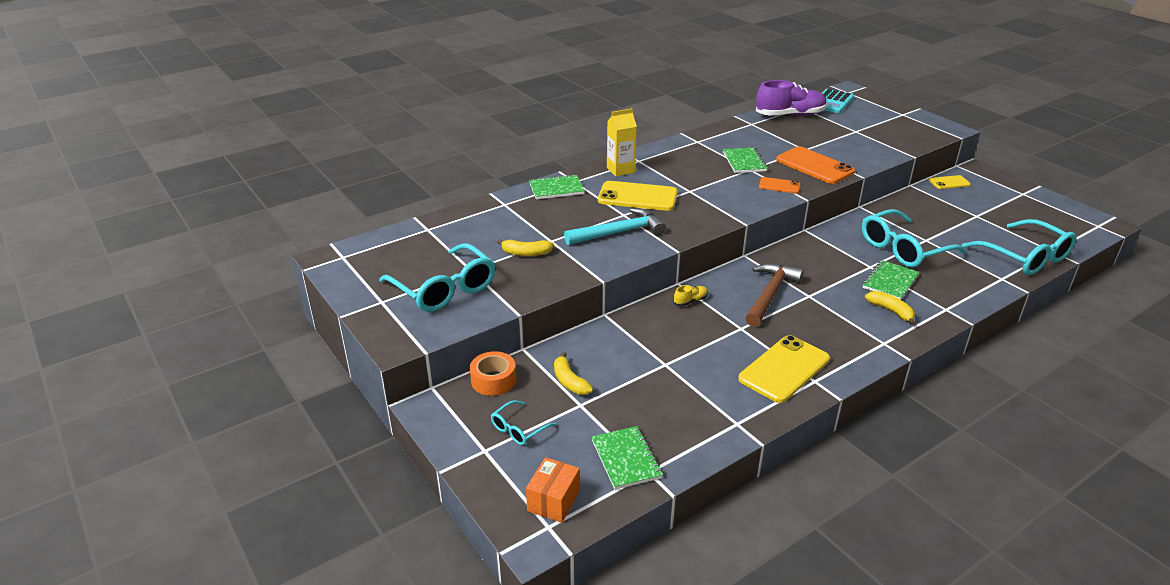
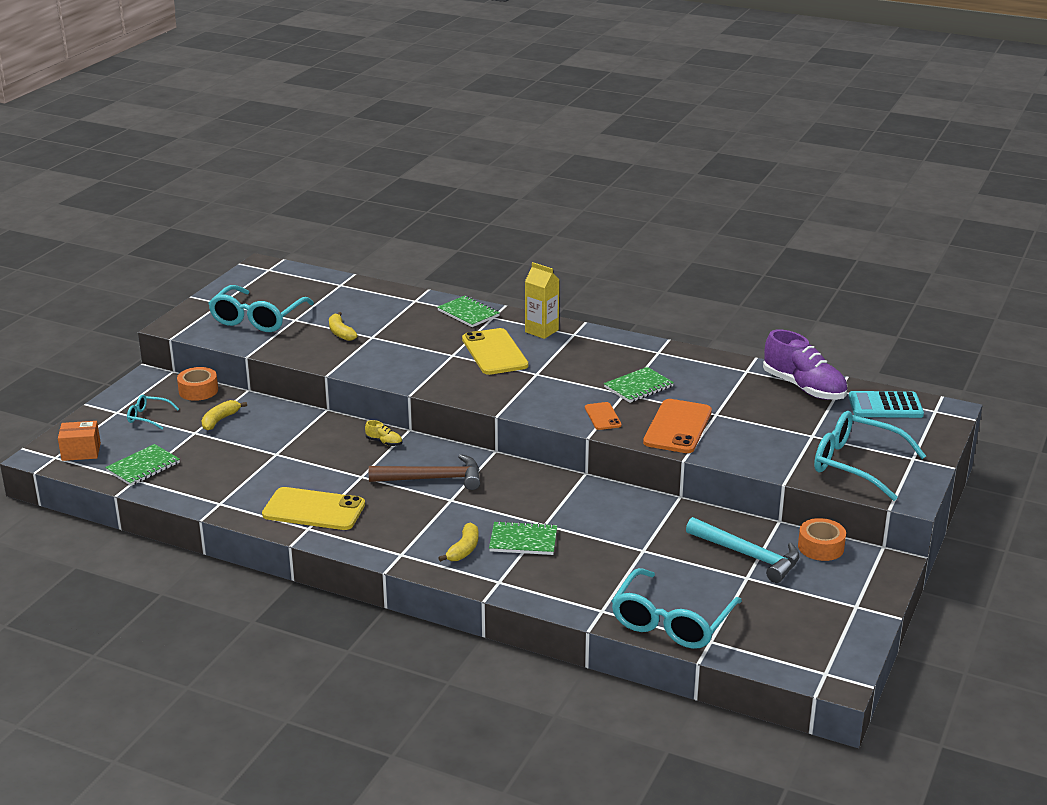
camera: 60 degrees right, 5 degrees down
turquoise hammer [564,208,666,245] -> turquoise hammer moved to [686,517,800,583]
turquoise glasses [862,209,966,267] -> turquoise glasses moved to [814,411,926,501]
yellow phone [929,175,971,189] -> orange tape [798,518,846,561]

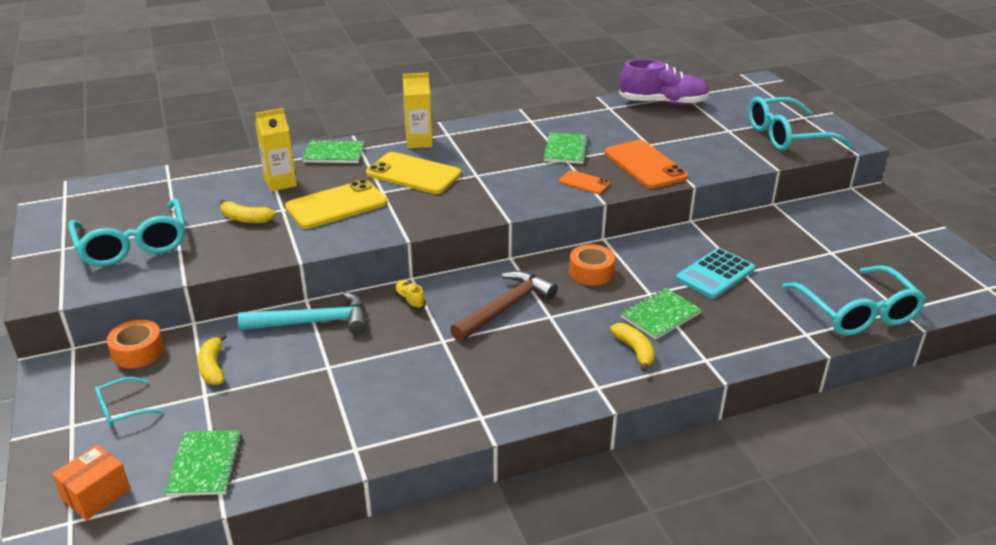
camera: 45 degrees left, 5 degrees up
yellow phone [262,487,365,530] -> yellow phone moved to [285,179,387,229]
yellow shoe [365,420,402,446] -> yellow shoe turned 105 degrees counterclockwise [395,280,426,309]
turquoise hammer [686,517,800,583] -> turquoise hammer moved to [238,291,366,334]
orange tape [798,518,846,561] -> orange tape moved to [569,244,615,286]
turquoise calculator [849,391,924,418] -> turquoise calculator moved to [676,248,755,299]
none -> yellow carton [255,108,297,192]

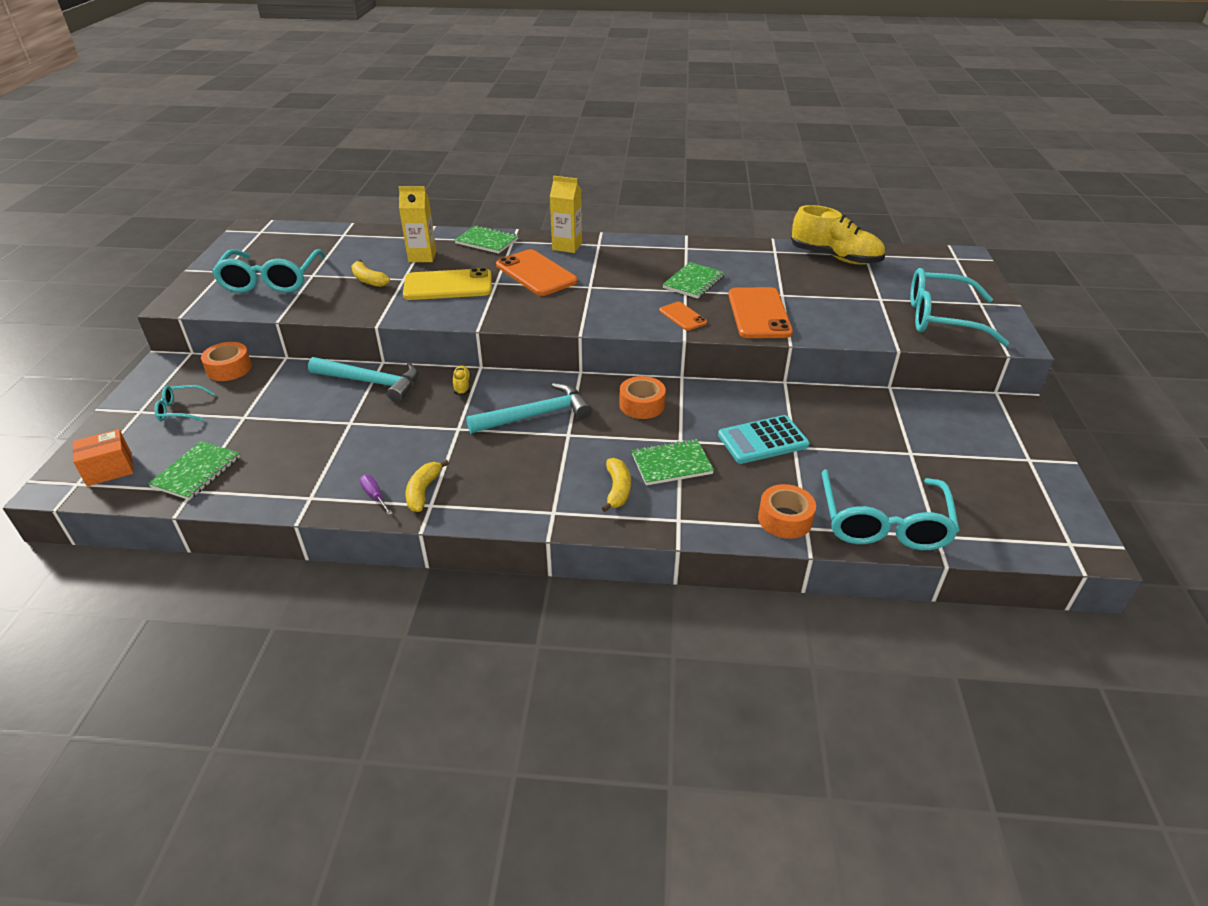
camera: 25 degrees right, 5 degrees up
yellow banana [198,333,227,385] -> yellow banana moved to [406,459,449,512]
yellow phone [366,152,461,194] -> orange phone [496,249,577,296]
brown hammer [450,271,557,342] -> turquoise hammer [466,383,592,433]
purple shoe [619,59,710,105] -> yellow shoe [791,205,885,265]
none -> purple screwdriver [360,474,393,515]
none -> orange tape [758,484,816,539]

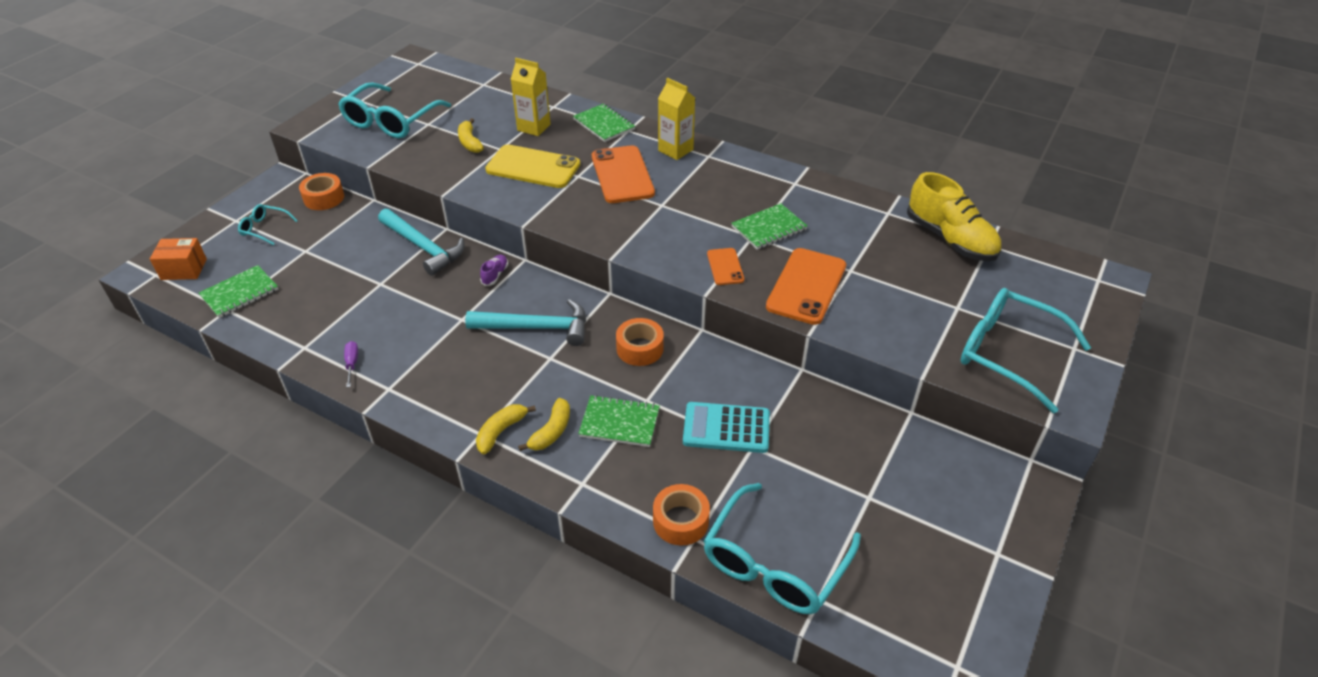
camera: 25 degrees right, 5 degrees up
yellow banana [406,459,449,512] -> yellow banana moved to [476,404,536,454]
yellow shoe [452,365,471,395] -> purple shoe [480,255,508,286]

